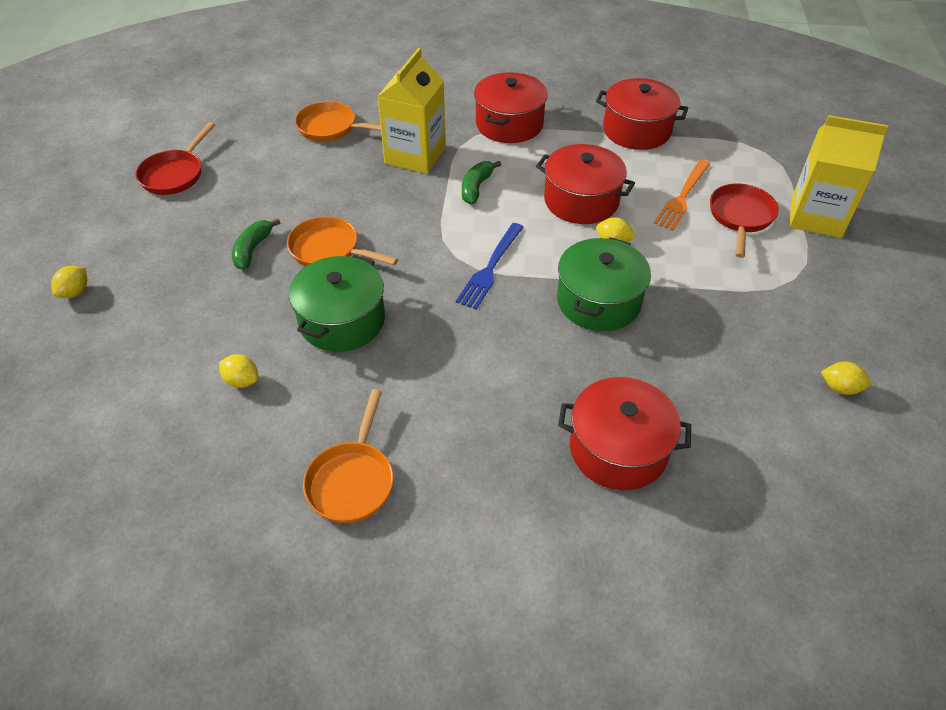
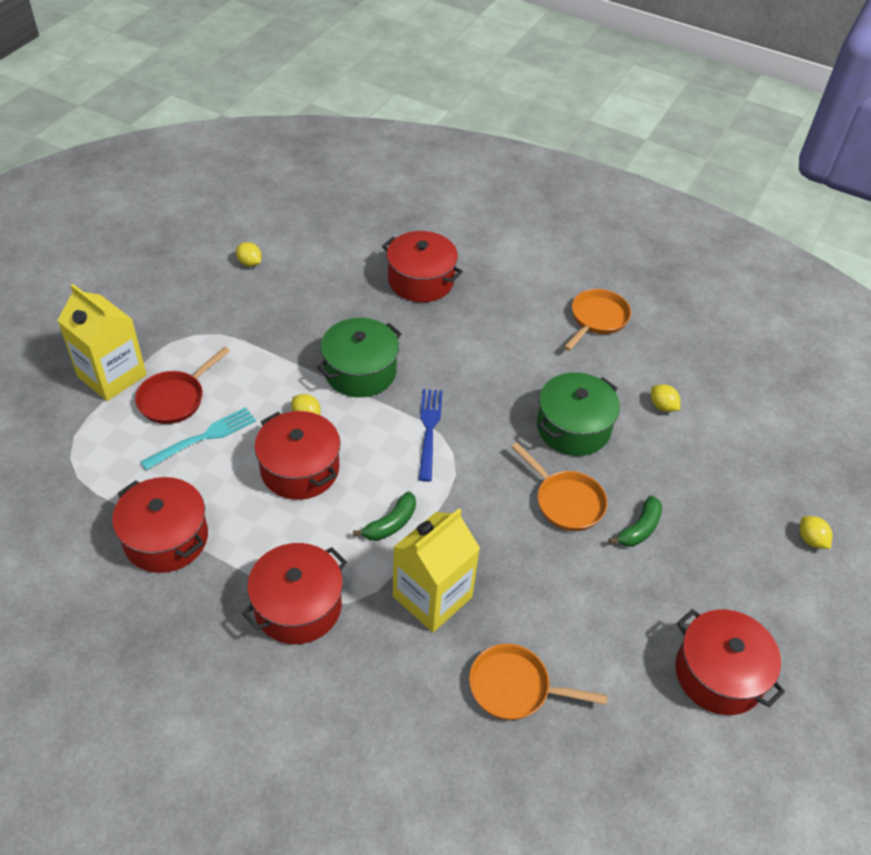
camera: 160 degrees left, 0 degrees up
yellow lemon [51,266,87,298] -> yellow lemon turned 75 degrees counterclockwise [799,516,833,549]
red pan [135,122,215,195] -> red pot [675,609,785,715]
orange pan [295,101,381,142] -> orange pan turned 150 degrees clockwise [469,644,608,720]
blue fork [456,223,524,309] -> blue fork turned 45 degrees counterclockwise [419,389,442,482]
orange fork [654,159,710,231] -> turquoise fork [141,407,256,470]

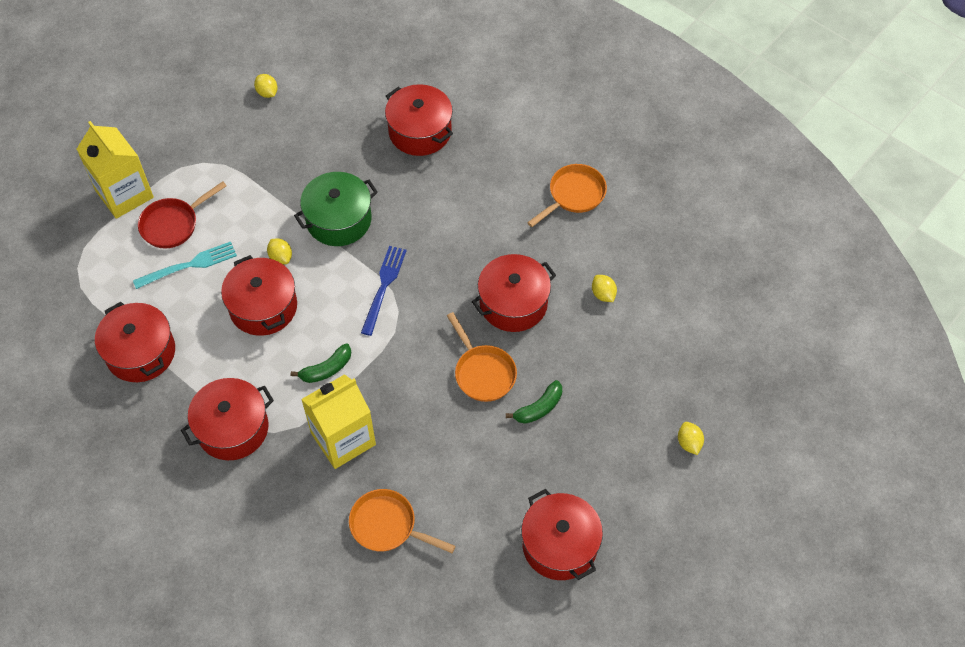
camera: 15 degrees right, 10 degrees up
green pot [537,372,620,456] -> red pot [472,254,556,332]

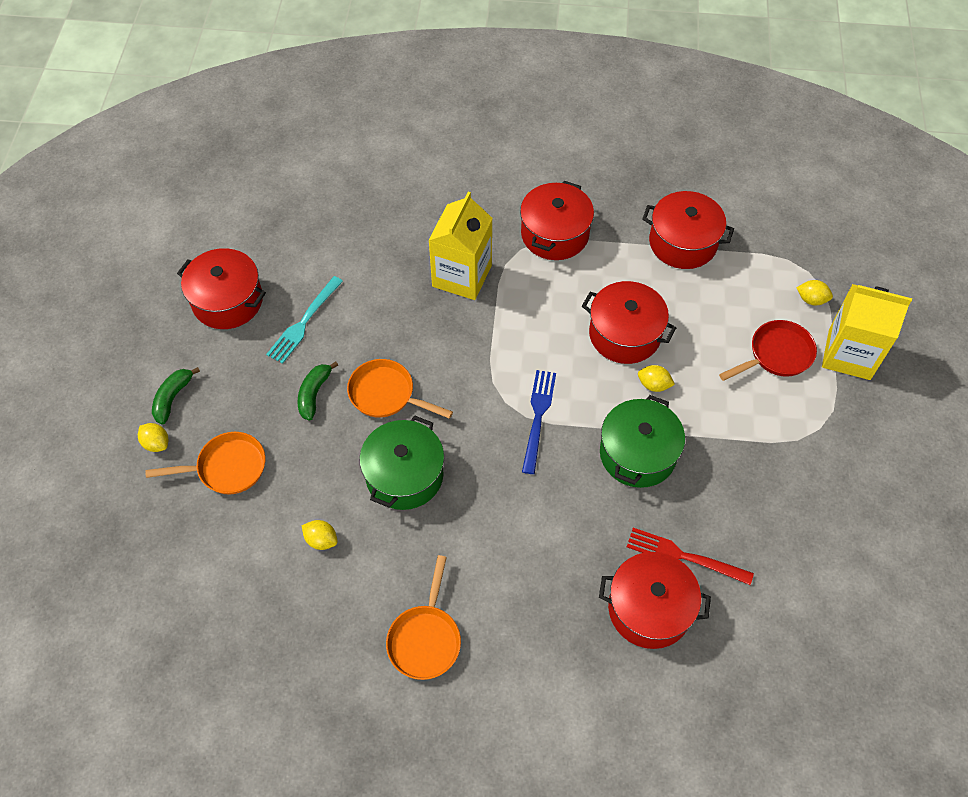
camera: 145 degrees right, 0 degrees up
turquoise fork [133,241,237,289] -> turquoise fork moved to [266,276,343,364]
red pan [138,181,227,249] -> red pan turned 45 degrees clockwise [719,320,817,381]
yellow lemon [254,74,278,98] -> yellow lemon moved to [796,280,833,305]
green banana [291,343,351,383] -> green banana moved to [152,367,200,425]
orange pan [349,489,455,553] -> orange pan moved to [145,432,265,494]
blue fork [361,246,407,336] -> blue fork turned 150 degrees counterclockwise [522,370,556,474]
red pot [472,254,556,332] -> green pot [360,416,444,510]
none -> red fork [627,528,754,585]

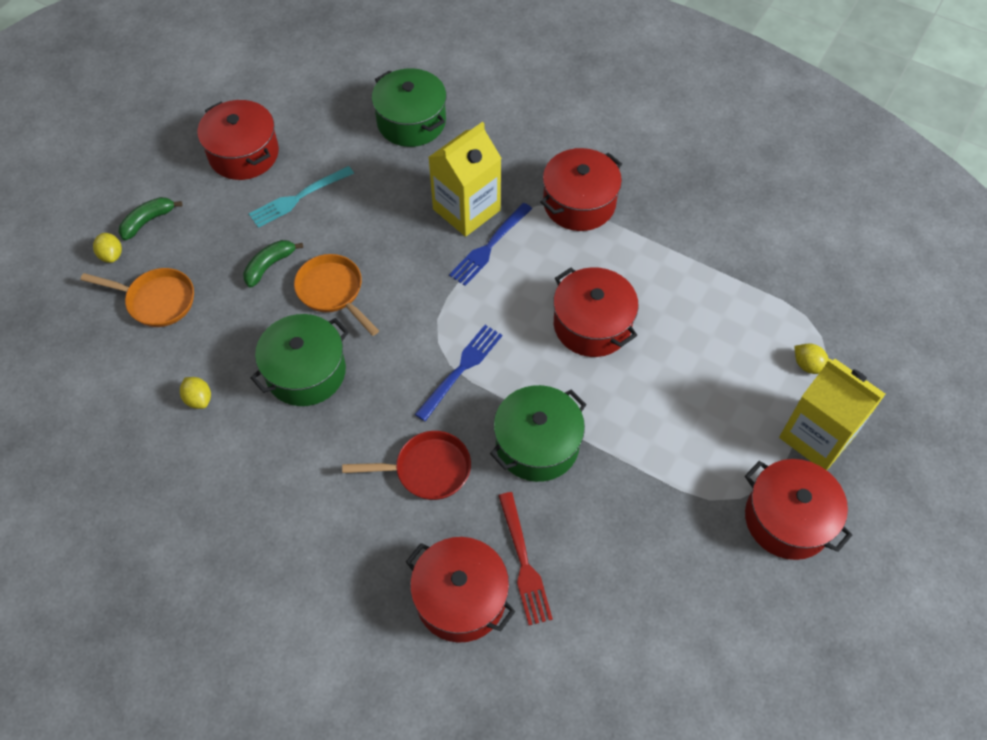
camera: 25 degrees right, 0 degrees up
orange pan [386,555,461,680] -> none
red fork [627,528,754,585] -> red fork turned 150 degrees counterclockwise [499,492,553,625]
yellow lemon [638,365,675,392] -> none
red pot [642,191,734,269] -> red pot moved to [745,459,852,560]
red pan [719,320,817,381] -> red pan moved to [342,431,471,500]
none -> green pot [372,68,446,147]
none -> blue fork [449,203,532,286]

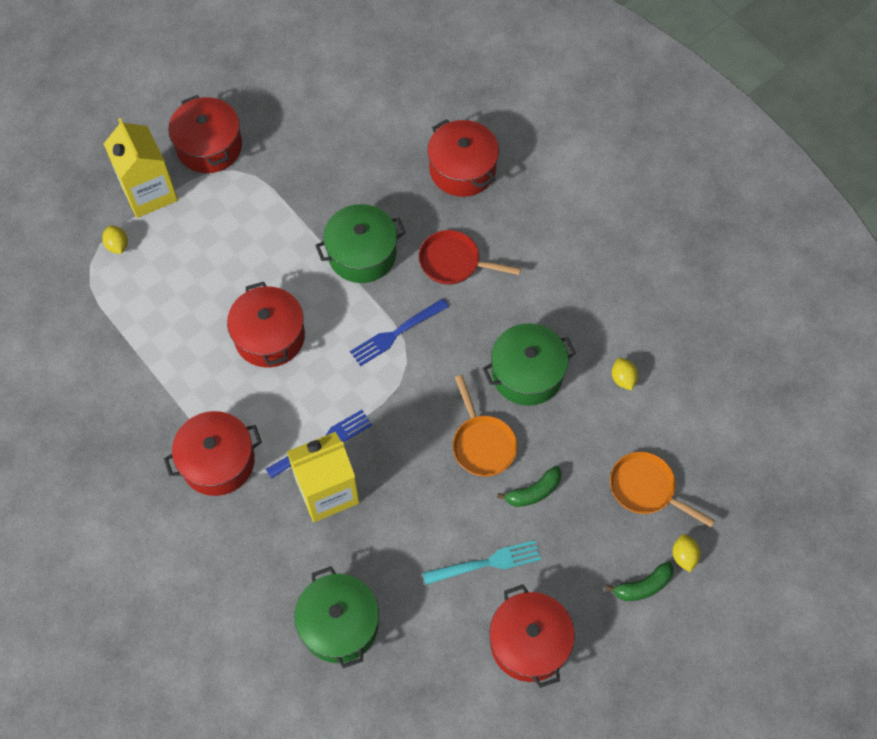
camera: 160 degrees left, 5 degrees up
red fork [499,492,553,625] -> none

